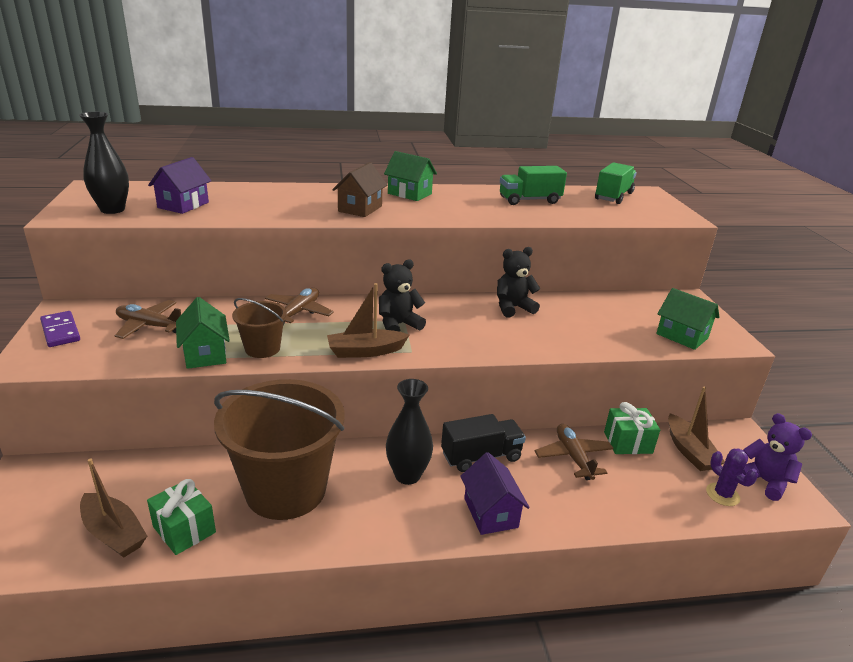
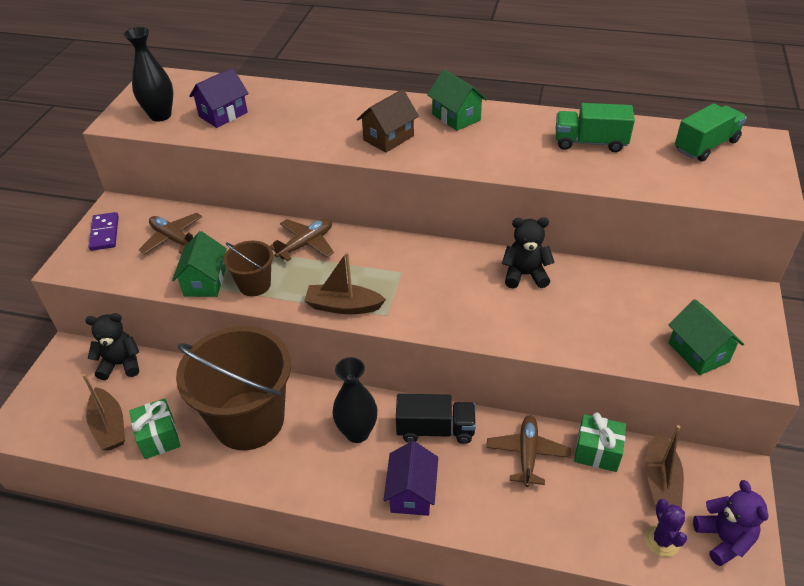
camera: 25 degrees right, 15 degrees up
black teddy bear [379,259,426,332] -> black teddy bear moved to [85,313,139,380]

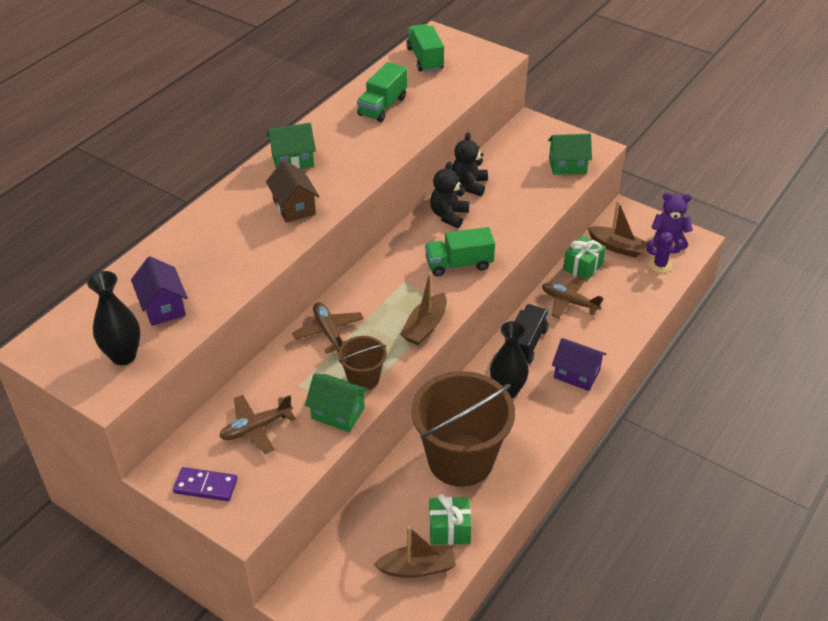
camera: 70 degrees left, 0 degrees up
black teddy bear [85,313,139,380] -> black teddy bear moved to [452,132,488,196]
none -> green truck [425,227,495,277]

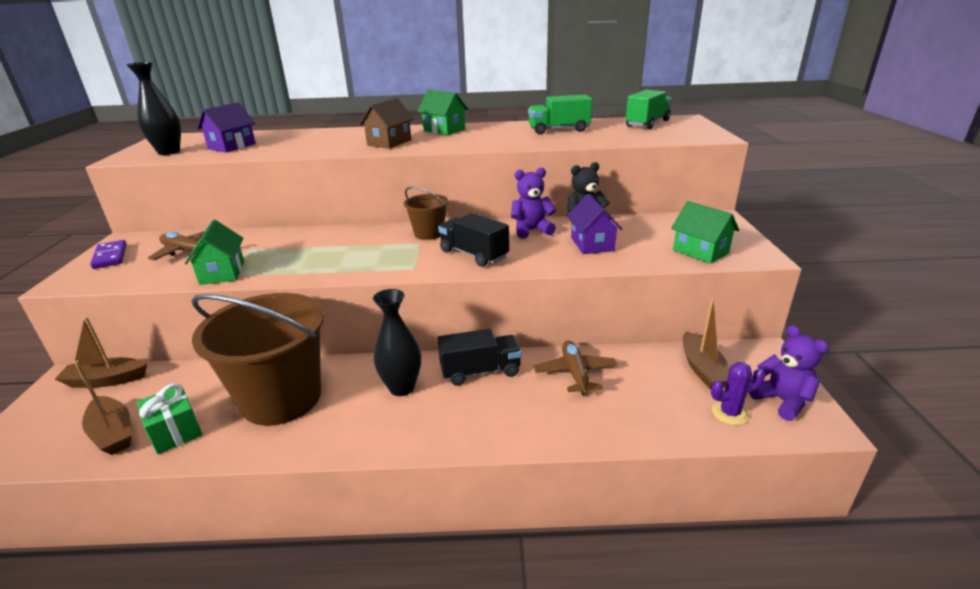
camera: 55 degrees right, 15 degrees down
brown plane [292,302,364,353] -> none
brown bucket [338,336,387,390] -> brown bucket moved to [404,186,448,240]
brown boat [400,272,447,345] -> brown boat moved to [55,317,147,388]
green truck [425,227,495,277] -> black truck [438,213,509,267]
black teddy bear [430,161,470,228] -> purple teddy bear [511,168,556,239]
purple house [552,338,606,391] -> purple house moved to [567,194,623,254]
green gift [563,235,606,281] -> none
purple cactus [646,232,683,273] -> purple cactus turned 75 degrees counterclockwise [711,362,765,425]

